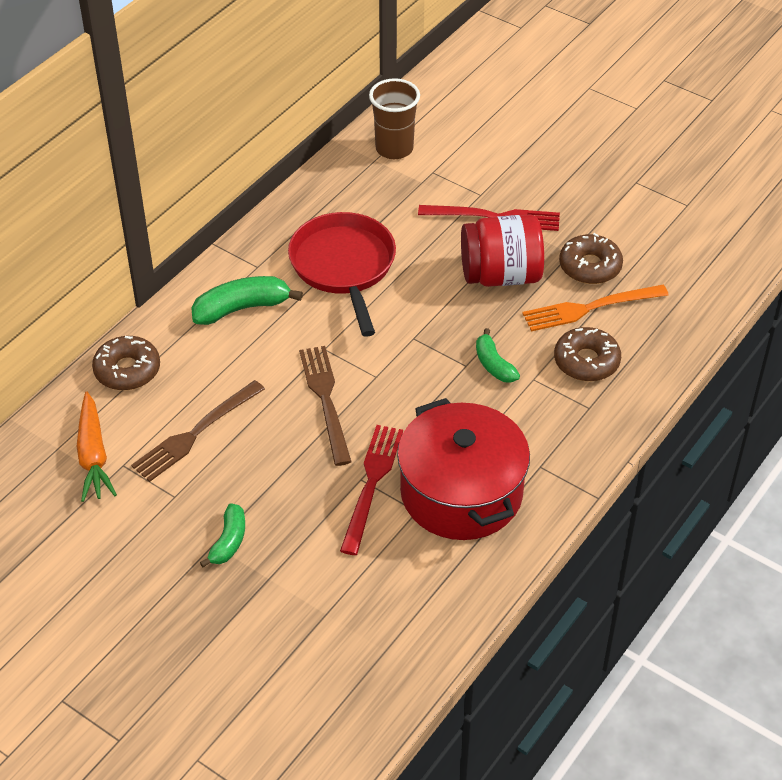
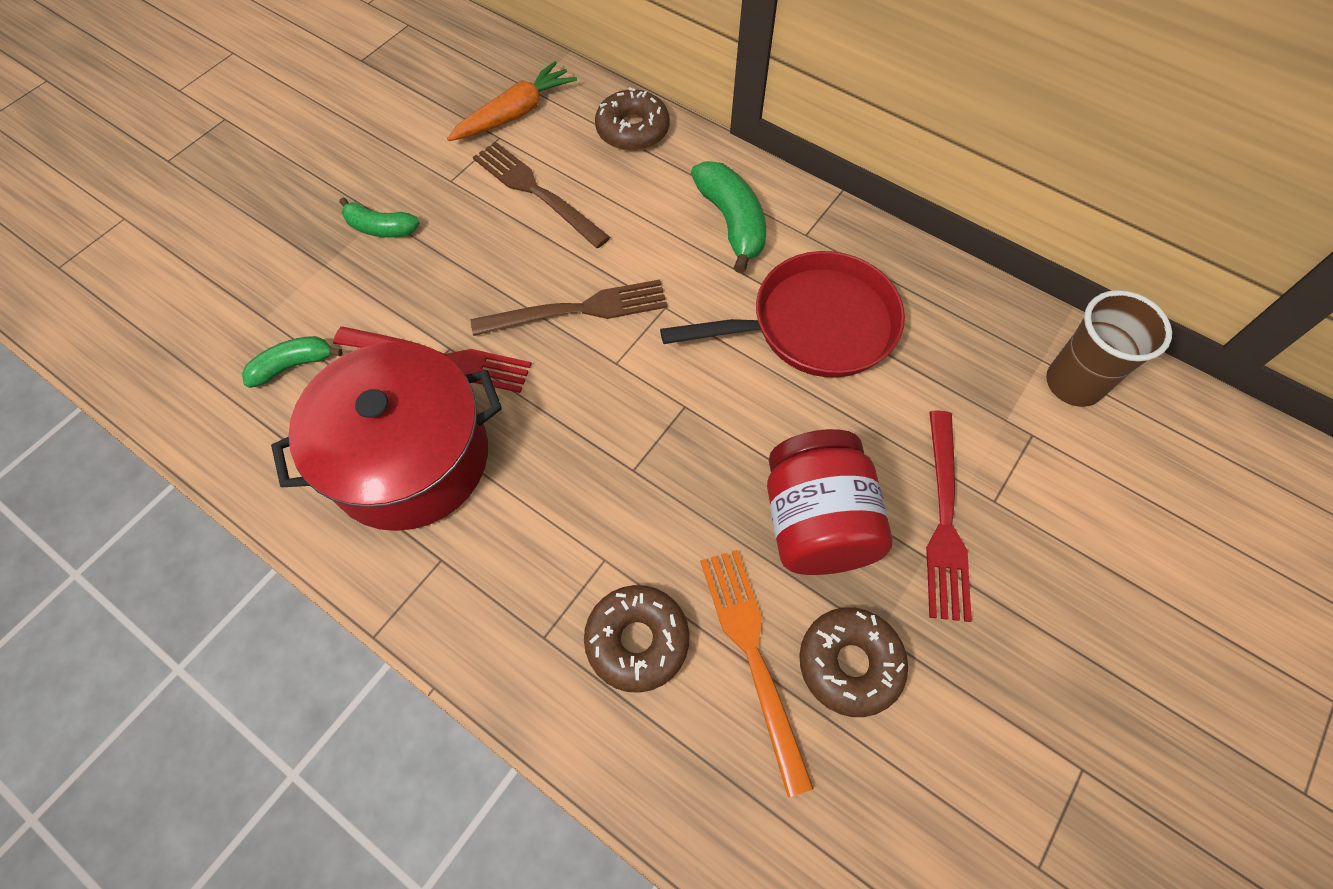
camera: 90 degrees right, 15 degrees up
orange carrot [77,391,117,502] -> orange carrot turned 150 degrees clockwise [447,61,577,141]
green banana [476,328,520,383] -> green banana moved to [242,336,343,388]

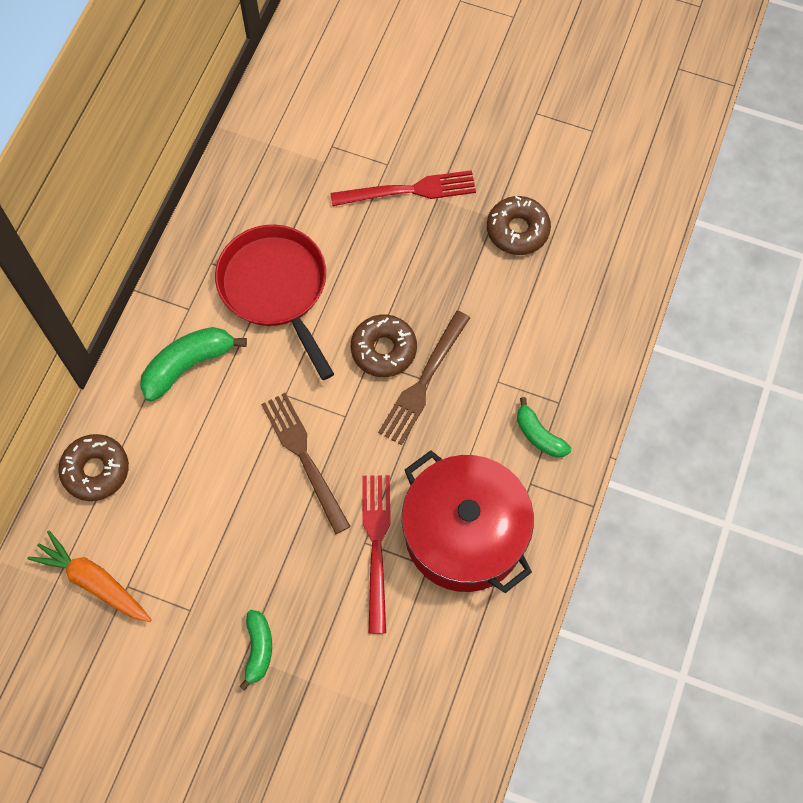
camera: 105 degrees left, 5 degrees up
green banana [242,336,343,388] -> green banana moved to [517,397,571,458]
brown fork [473,141,610,248] -> brown fork moved to [378,311,470,445]
brown donut [584,585,690,693] -> brown donut moved to [351,315,417,377]
orange fork [700,550,814,797] -> none
red jar [767,429,893,575] -> none
brown cup [1046,290,1172,407] -> none

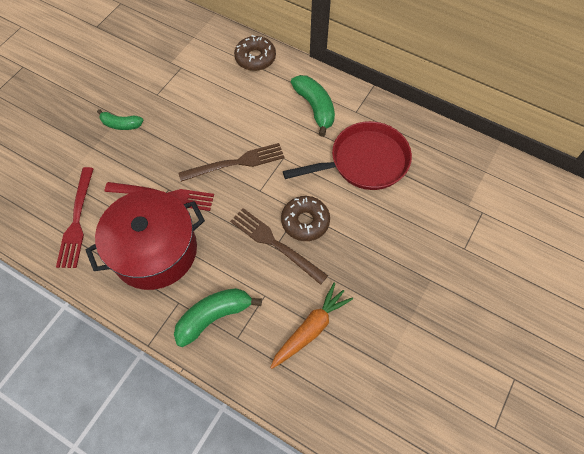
camera: 100 degrees right, 5 degrees down
orange carrot [27,530,152,622] -> orange carrot moved to [270,283,353,369]
red fork [330,170,476,206] -> red fork moved to [56,167,94,268]
brown donut [487,196,551,255] -> none
green banana [517,397,571,458] -> green banana [174,288,262,347], size x1.59

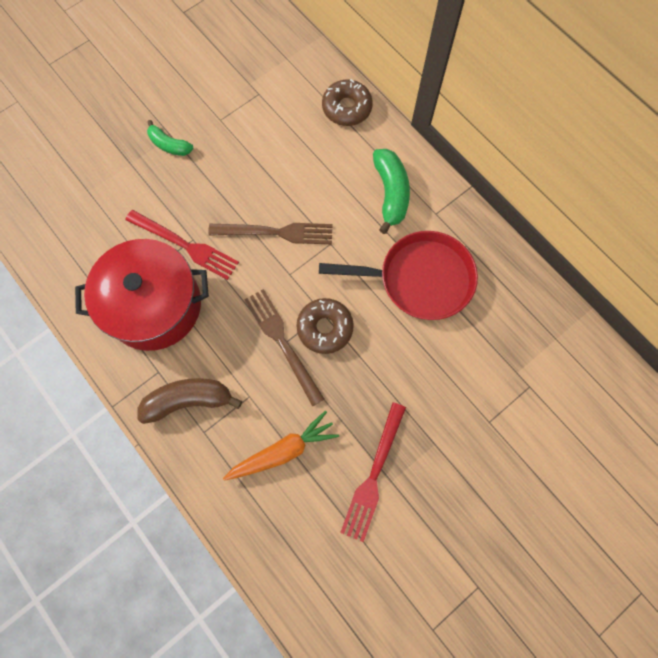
camera: 20 degrees right, 10 degrees up
red fork [56,167,94,268] -> red fork moved to [340,402,406,542]
green banana [174,288,262,347] -> brown banana [137,378,242,424]

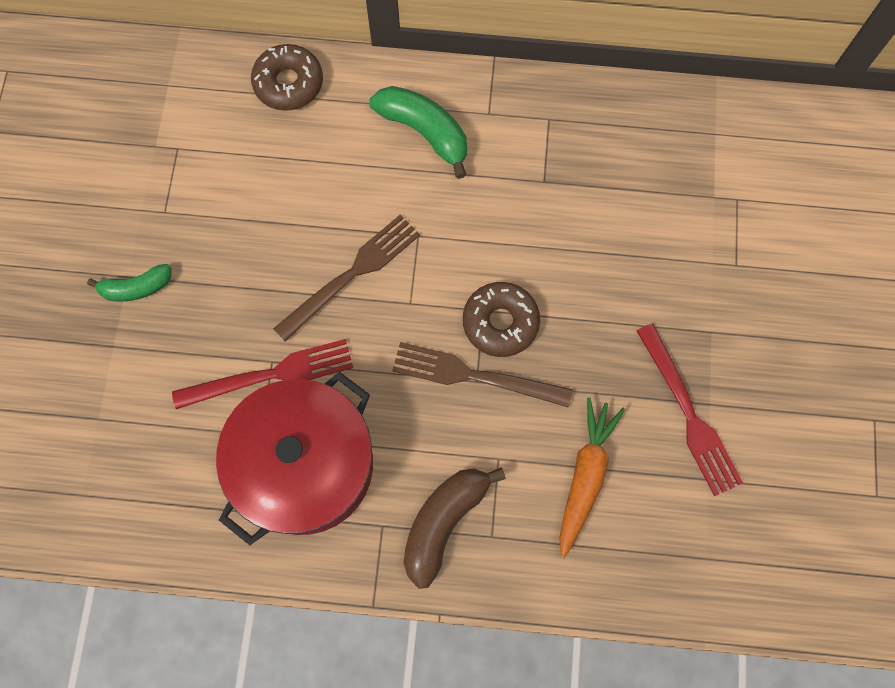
camera: 45 degrees left, 0 degrees up
red pan [319,231,478,320] -> none

